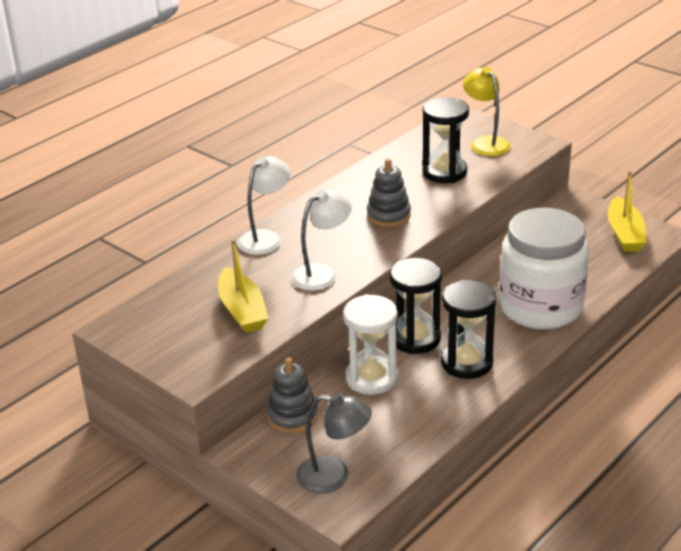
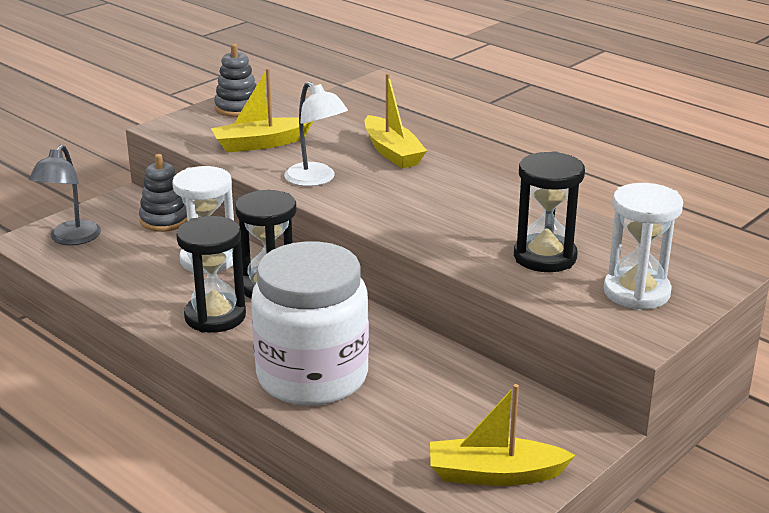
camera: 90 degrees right, 5 degrees down
white lamp [237,156,290,255] -> yellow boat [365,73,427,168]
grey stacking toy [367,159,411,227] -> grey stacking toy moved to [214,43,257,117]
yellow lamp [463,67,511,156] -> white hourglass [604,183,683,310]

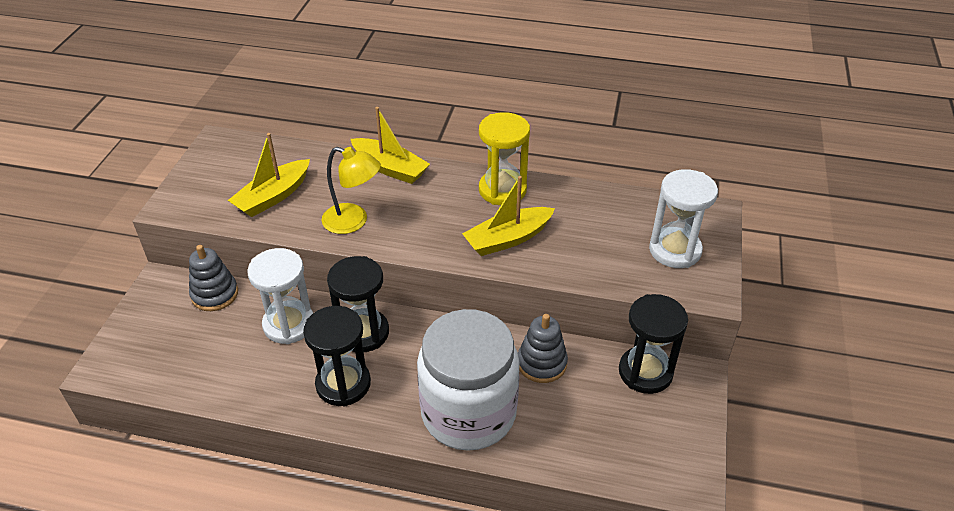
camera: 30 degrees left, 15 degrees up
grey lamp [29,145,101,245] -> none
grey stacking toy [214,43,257,117] -> grey stacking toy moved to [518,314,568,383]
white lamp [284,81,348,186] -> yellow lamp [321,147,381,234]
yellow boat [430,384,575,486] -> yellow boat moved to [462,176,555,256]
black hourglass [514,151,585,272] -> black hourglass moved to [619,294,688,394]
none -> yellow hourglass [479,112,530,205]

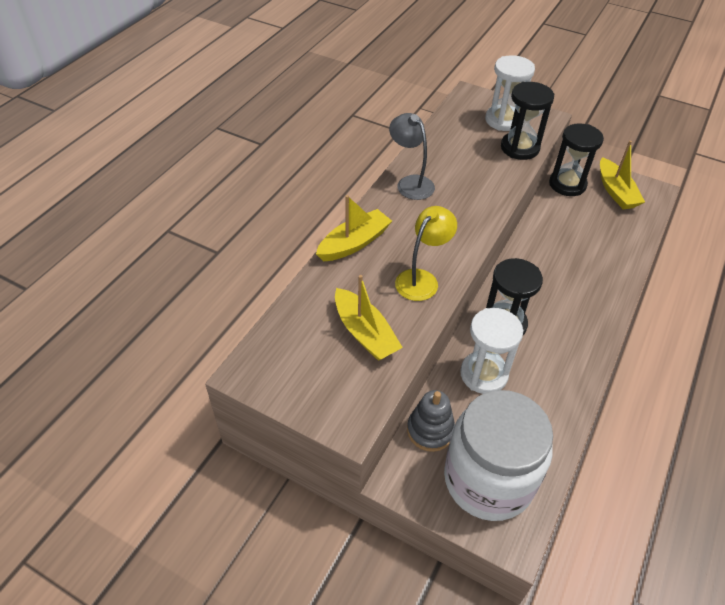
camera: 75 degrees left, 5 degrees up
black hourglass [303,306,371,407] -> black hourglass moved to [501,82,554,160]
white jar [417,309,520,451] -> white jar moved to [444,390,553,521]
yellow boat [462,176,555,256] -> yellow boat moved to [600,141,645,210]
yellow hourglass [479,112,530,205] -> grey lamp [389,113,435,200]
grey stacking toy [518,314,568,383] -> none

